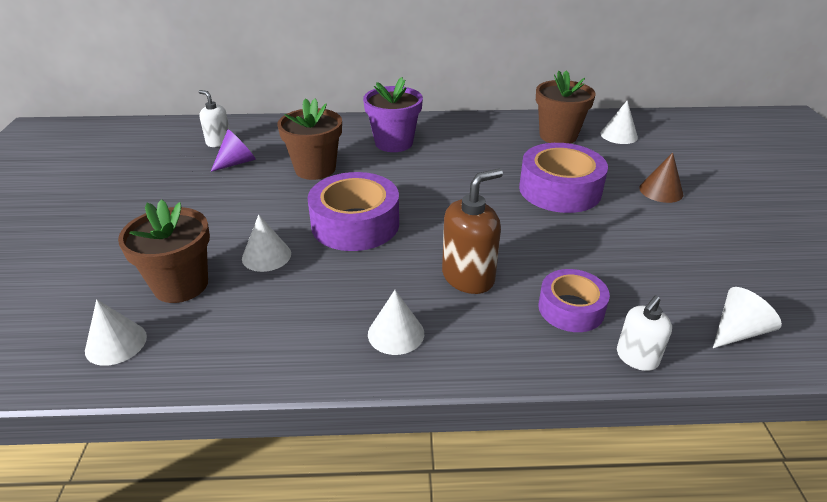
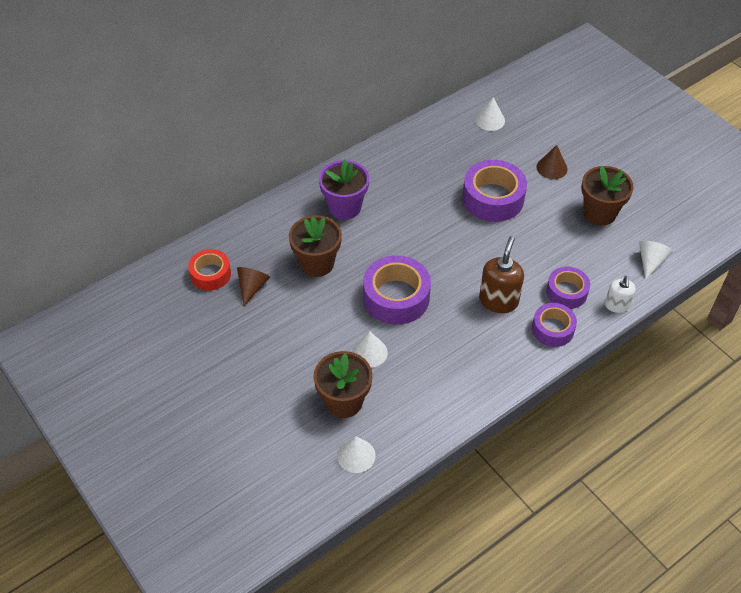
camera: 35 degrees left, 15 degrees up
white soap dispenser [199,90,230,147] -> red tape [188,249,231,291]
purple cone [211,129,256,172] -> brown cone [237,267,270,306]
white cone [368,290,424,355] -> none
brown flower pot [536,70,596,144] -> brown flower pot moved to [581,166,634,225]
none -> purple tape [532,303,577,347]

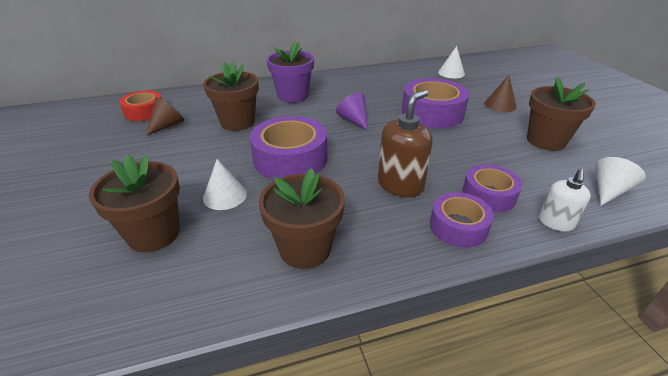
camera: 20 degrees right, 15 degrees down
white cone [337,436,375,473] -> none
none -> brown flower pot [259,168,345,269]
none -> purple cone [336,92,368,130]

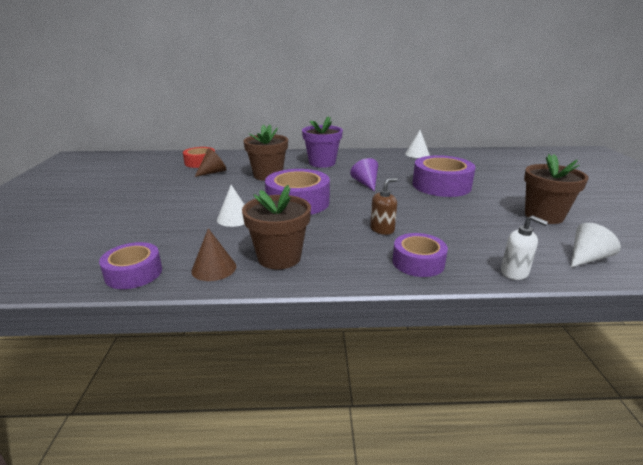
camera: 15 degrees right, 10 degrees down
brown flower pot [89,155,180,252] -> none
brown soap dispenser [378,89,433,197] -> brown soap dispenser [370,178,397,235], size x0.62
white cone [438,46,465,78] -> white cone moved to [405,130,430,158]
purple tape [462,164,522,213] -> purple tape moved to [99,242,162,289]
brown cone [484,75,517,112] -> brown cone moved to [191,228,236,281]
white soap dispenser [539,169,591,231] -> white soap dispenser turned 90 degrees counterclockwise [501,215,548,280]

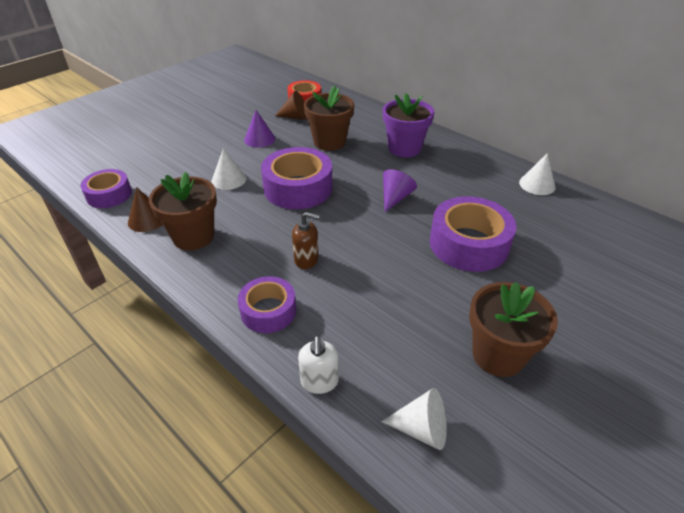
camera: 45 degrees right, 15 degrees up
none -> purple cone [244,110,275,147]

